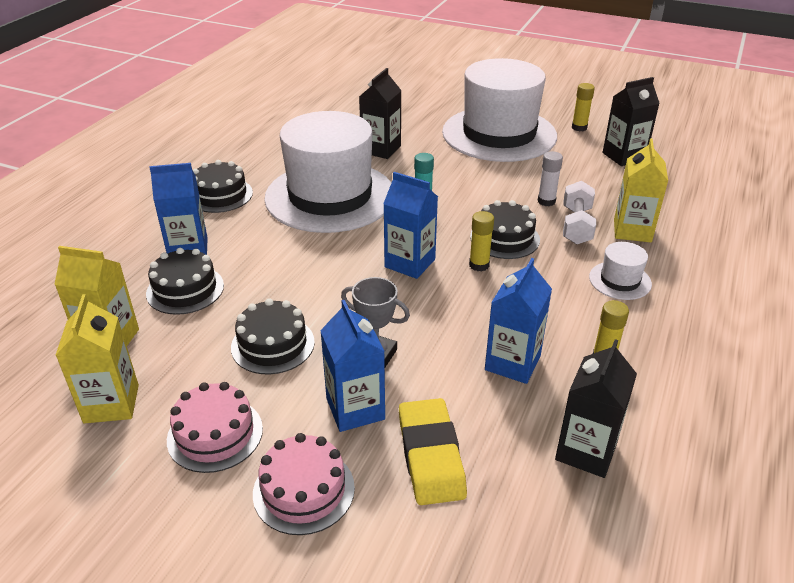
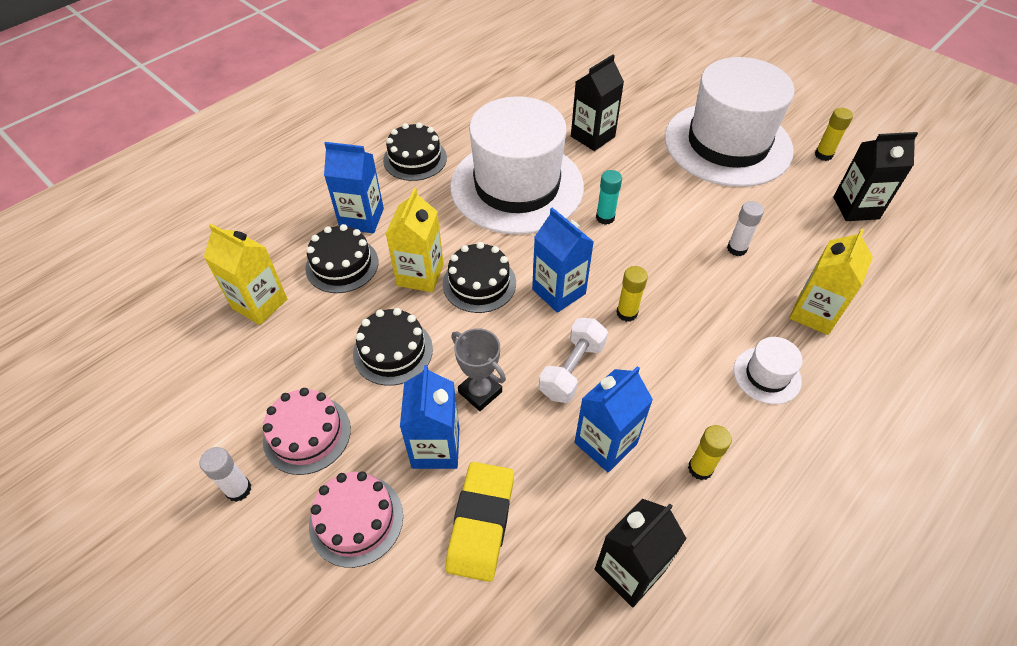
camera: 20 degrees right, 15 degrees up
yellow carton [55,294,139,423] -> yellow carton moved to [386,188,444,292]
black cake [470,200,540,259] -> black cake moved to [443,242,516,313]
white dumbbell [563,181,596,244] -> white dumbbell moved to [539,318,608,403]
none -> white glue stick [200,447,251,502]

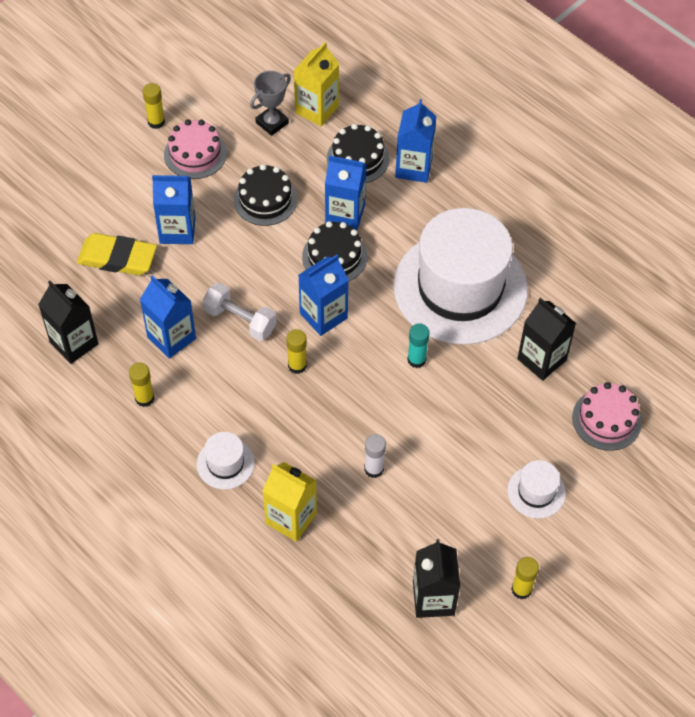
camera: 90 degrees right, 5 degrees up
white glue stick [200,447,251,502] -> yellow glue stick [143,83,165,129]
pink cake [309,471,403,568] -> pink cake moved to [572,382,642,451]
black cake [383,122,447,181] -> none
yellow carton [386,188,444,292] -> blue carton [325,155,367,230]
grey trophy [451,328,506,411] -> grey trophy moved to [250,71,291,136]
white hat [665,57,795,187] -> white hat [507,460,566,518], size x0.40

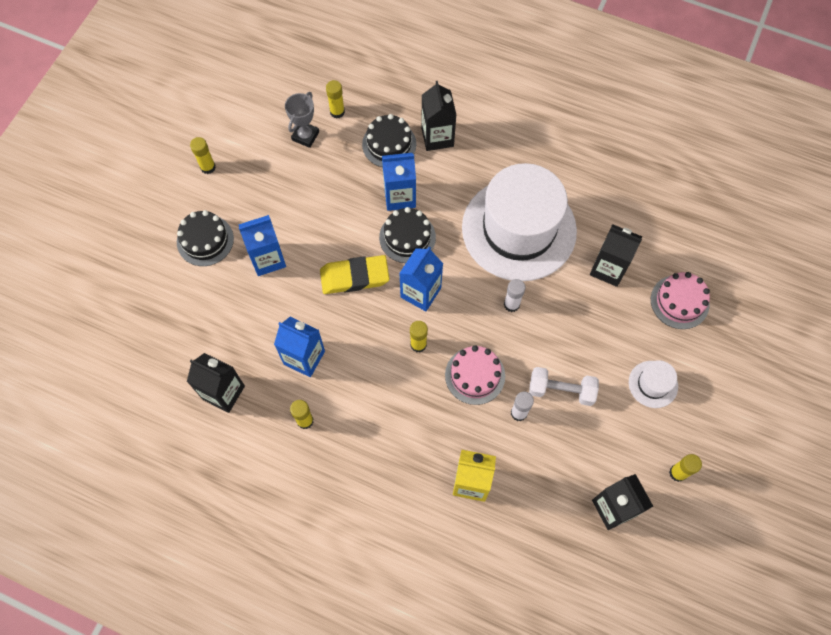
camera: 20 degrees left, 10 degrees up
yellow eraser [77,233,157,275] -> yellow eraser moved to [320,255,389,294]
pink cake [164,119,227,179] -> pink cake moved to [445,345,505,405]
white hat [197,432,255,489] -> none
white dumbbell [203,283,276,341] -> white dumbbell moved to [529,367,599,406]
black cake [233,164,297,226] -> black cake moved to [177,210,234,266]
yellow carton [294,42,339,126] -> yellow glue stick [326,80,345,118]
blue carton [395,99,436,183] -> black carton [421,81,456,151]
turquoise glue stick [407,323,429,368] -> white glue stick [504,279,526,312]

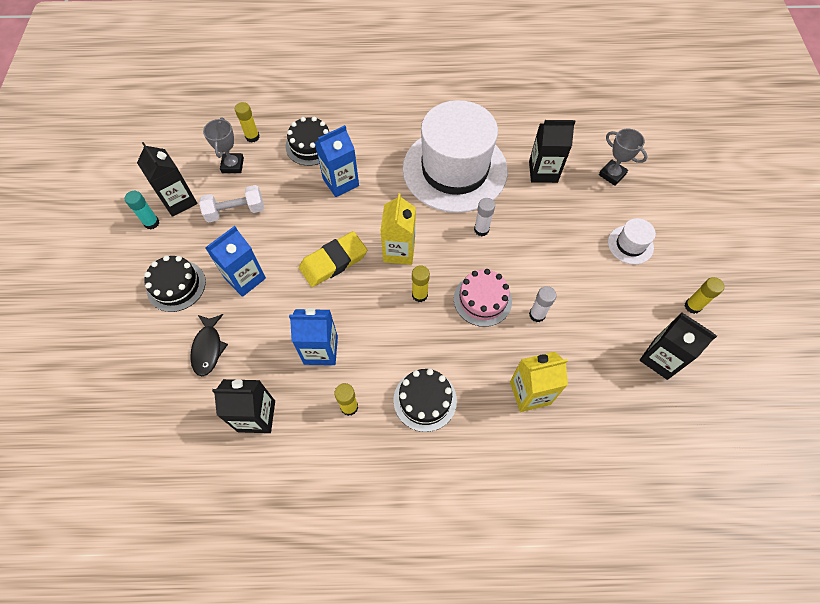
camera: 25 degrees left, 5 degrees down
yellow glue stick [190,137,216,174] -> turquoise glue stick [125,191,159,229]
black cake [379,207,436,263] -> black cake moved to [394,369,457,432]
blue carton [399,247,443,311] -> yellow carton [380,193,416,265]
black carton [421,81,456,151] -> black carton moved to [137,142,198,217]
white dumbbell [529,367,599,406] -> white dumbbell moved to [199,185,264,222]
pink cake [651,272,710,329] -> grey trophy [599,129,647,186]
none -> black fish [190,314,228,376]

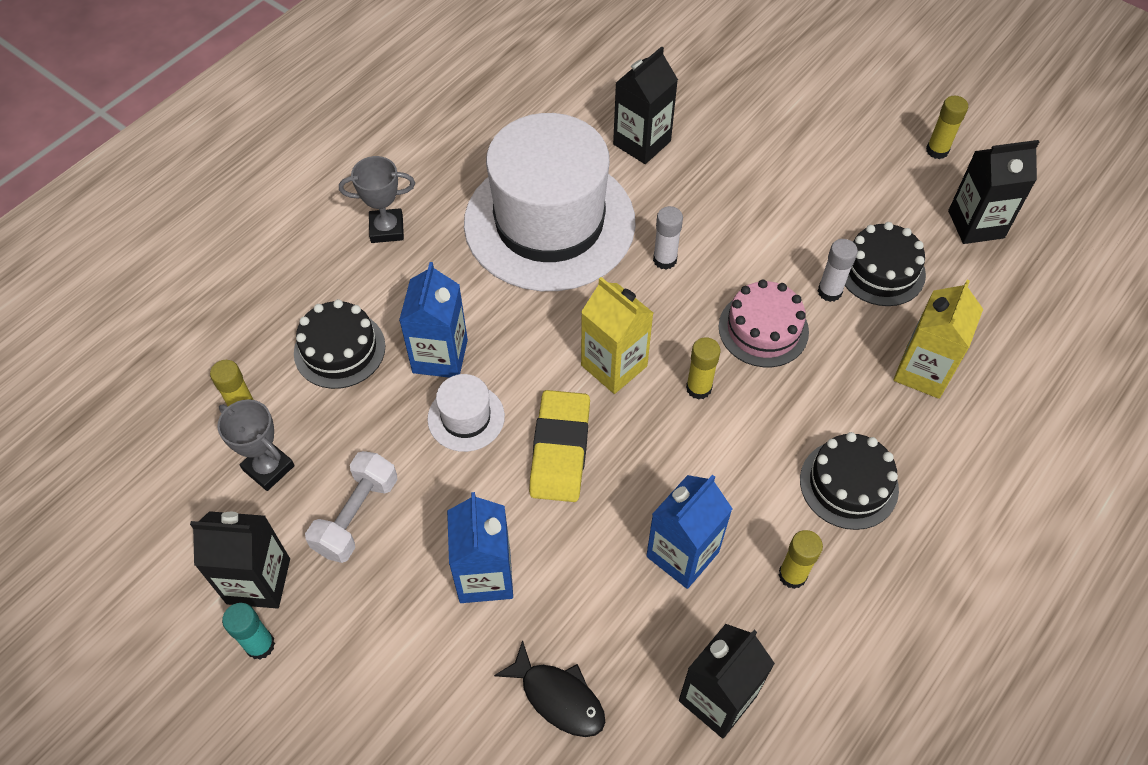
camera: 50 degrees left, 5 degrees down
black cake [144,255,206,312] -> black cake moved to [845,222,926,306]
grey trophy [599,129,647,186] -> grey trophy moved to [339,156,415,243]
white hat [608,218,656,265] -> white hat moved to [427,374,505,452]

